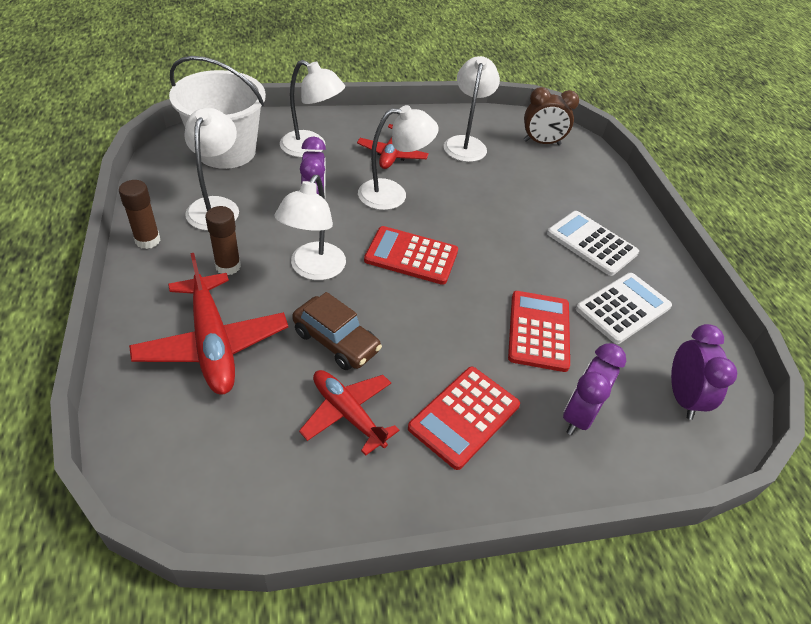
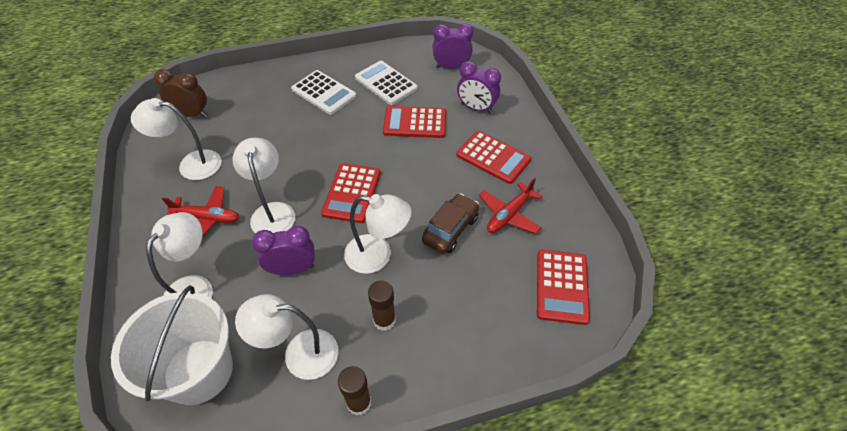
camera: 90 degrees left, 5 degrees up
red plane [129,253,288,395] -> none
brown clock [524,87,579,145] -> brown clock turned 75 degrees counterclockwise [154,69,207,117]
white calculator [547,211,639,276] -> white calculator turned 90 degrees counterclockwise [291,70,357,115]
none -> red calculator [537,250,590,325]

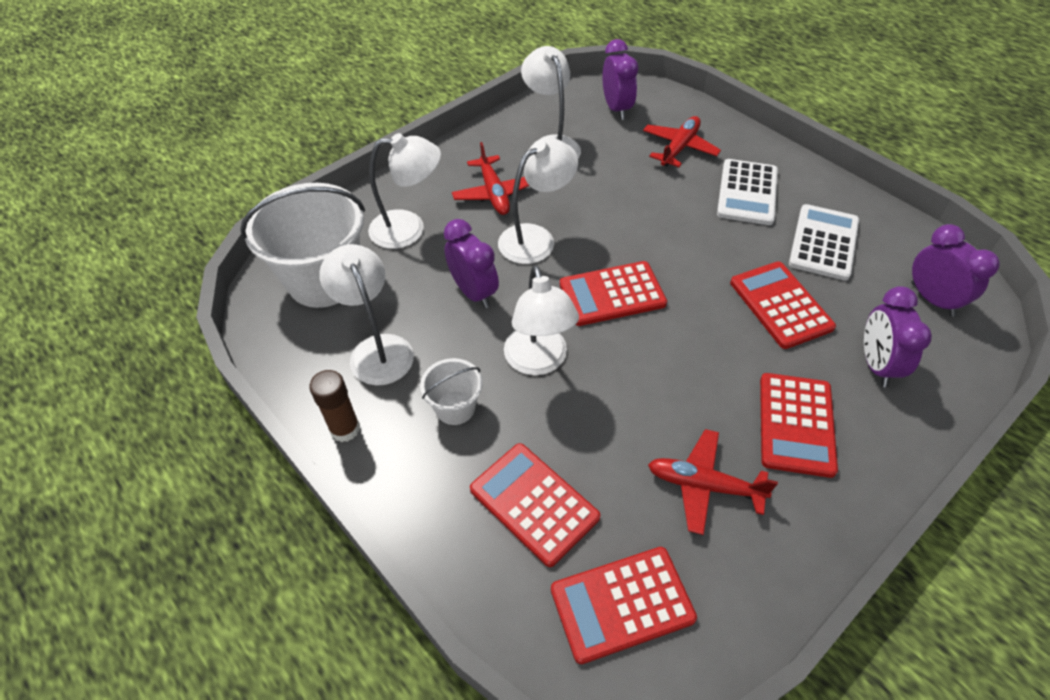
camera: 65 degrees right, 0 degrees up
brown clock [154,69,207,117] -> purple clock [602,39,638,120]
brown glue stick [368,280,396,331] -> white bucket [420,358,483,425]
brown car [422,193,479,254] -> none
none -> red calculator [470,443,600,567]
none -> red plane [643,116,721,167]

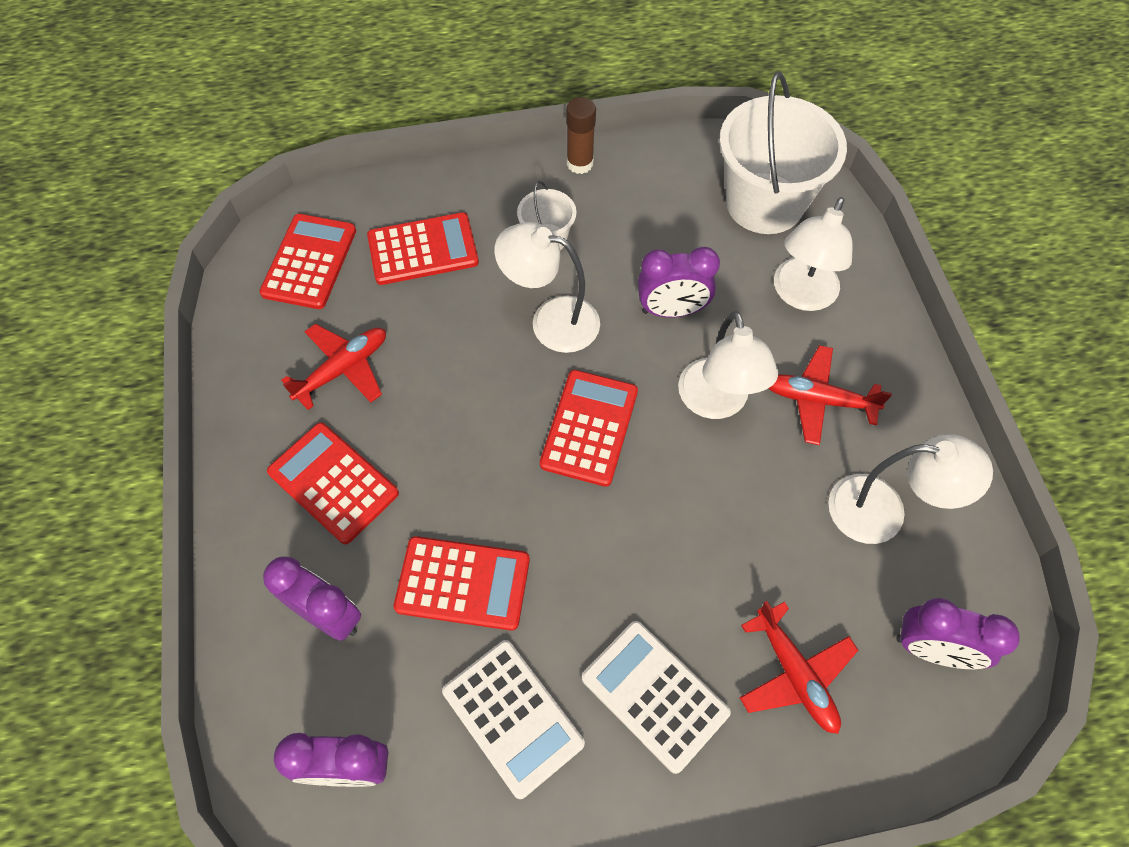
camera: 120 degrees right, 10 degrees up
white lamp [319,244,414,386] -> none

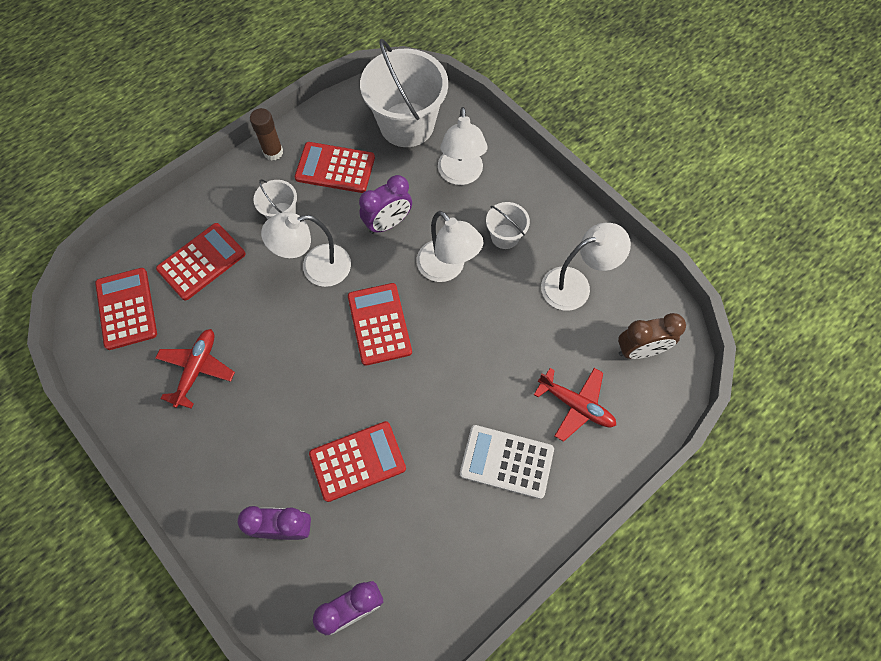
camera: 30 degrees left, 5 degrees up
red calculator [267,422,399,544] -> red calculator moved to [295,142,375,193]
white calculator [442,640,585,799] -> none
red plane [768,345,892,445] -> white bucket [486,202,530,249]
purple clock [896,598,1020,669] -> brown clock [618,313,686,359]

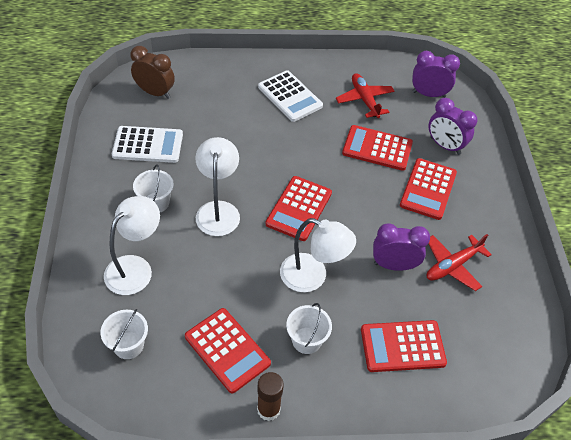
camera: 145 degrees left, 15 degrees down
red calculator [95,268,157,350] -> red calculator moved to [400,158,457,220]
purple clock [359,175,412,234] -> purple clock moved to [373,224,430,271]
white bucket [360,39,448,147] -> white bucket [100,309,148,359], size x0.48
red plane [534,368,616,442] -> red plane moved to [336,73,395,118]
white lamp [541,223,631,311] -> white calculator [112,126,183,163]

